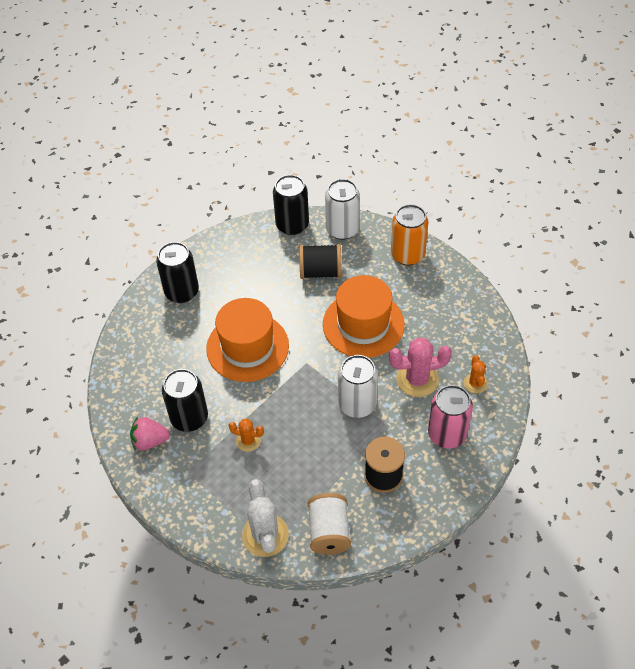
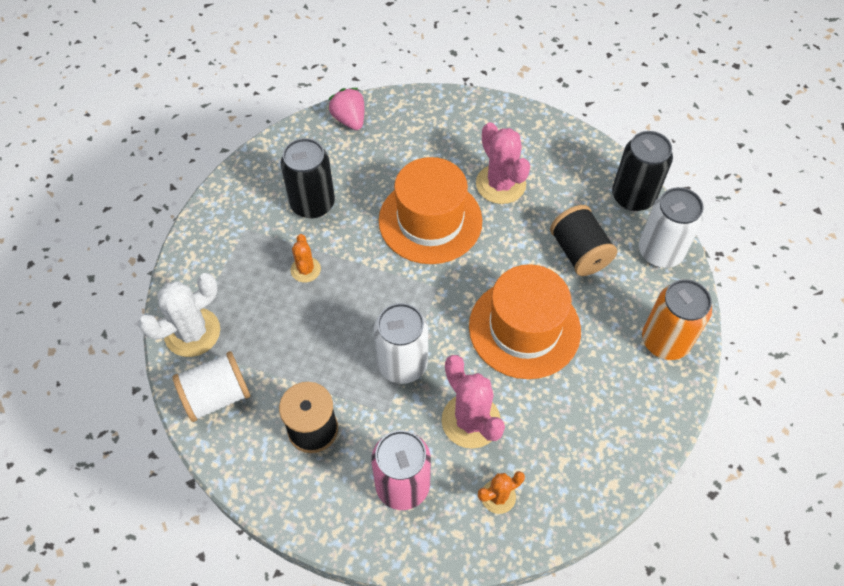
camera: 65 degrees right, 5 degrees up
pink strawberry [130,416,170,450] -> pink strawberry moved to [328,88,364,130]
black can [156,242,199,303] -> none
none -> pink cactus [476,122,530,204]

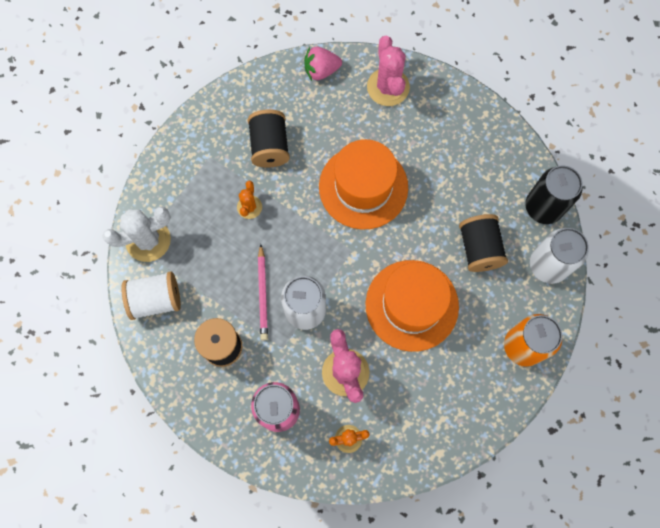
camera: 15 degrees right, 15 degrees up
black can [281,138,335,219] -> black spool [248,109,290,168]
pink strawberry [328,88,364,130] -> pink strawberry turned 90 degrees counterclockwise [304,47,342,81]
pink cactus [476,122,530,204] -> pink cactus moved to [367,36,410,106]
none -> pink pencil [258,244,268,340]

